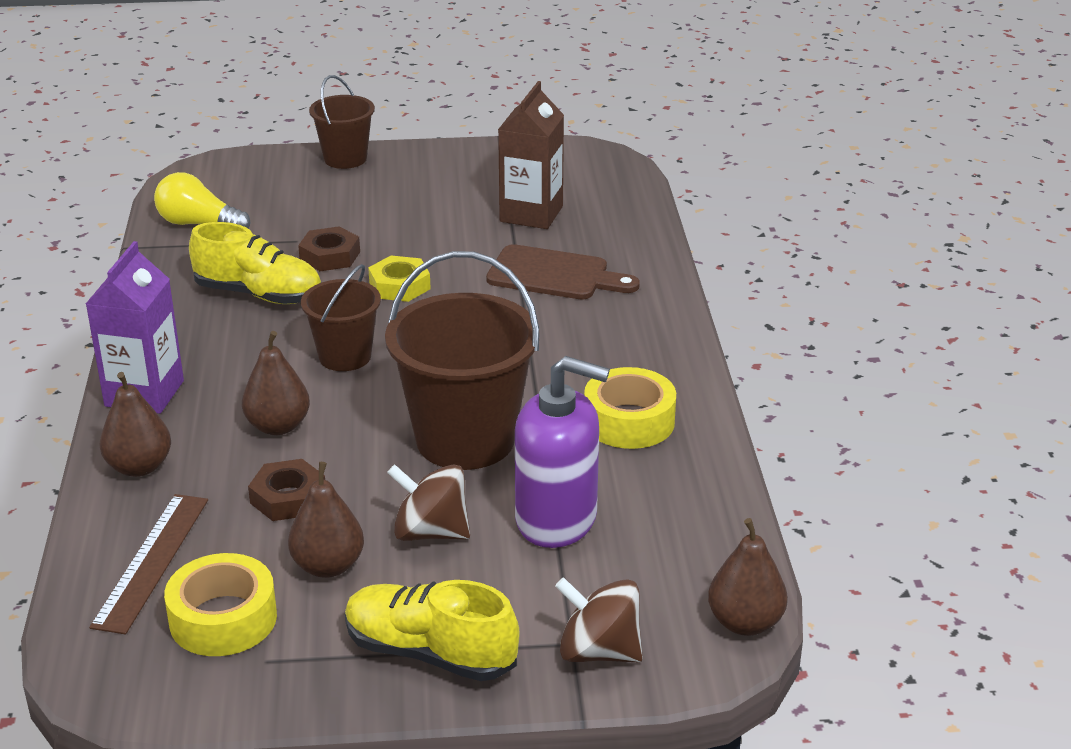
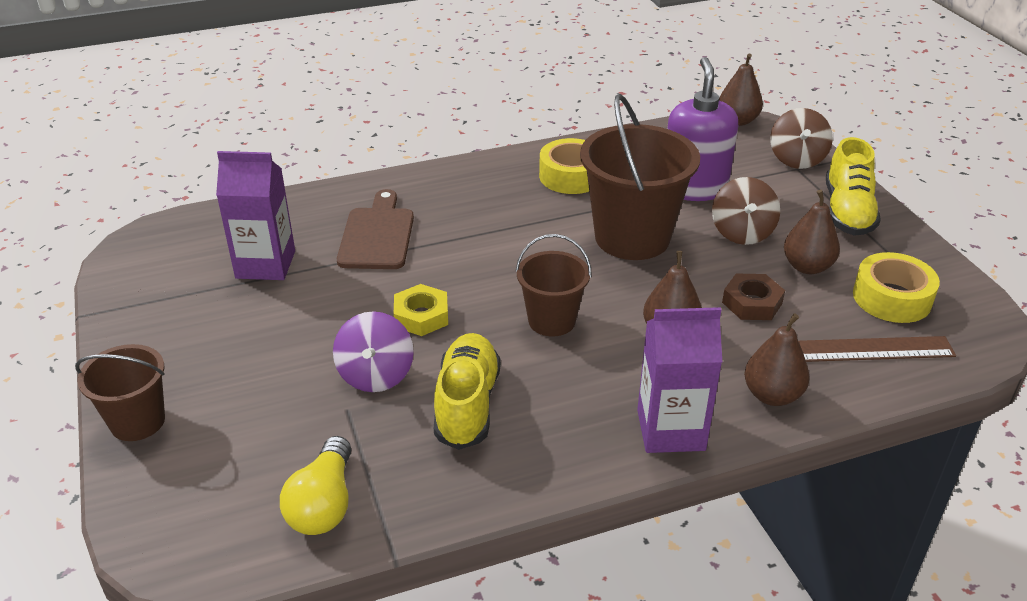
camera: 105 degrees left, 5 degrees up
brown nut [298,226,360,271] -> purple spinning top [333,311,414,392]
brown carton [498,81,564,229] -> purple carton [216,151,295,280]

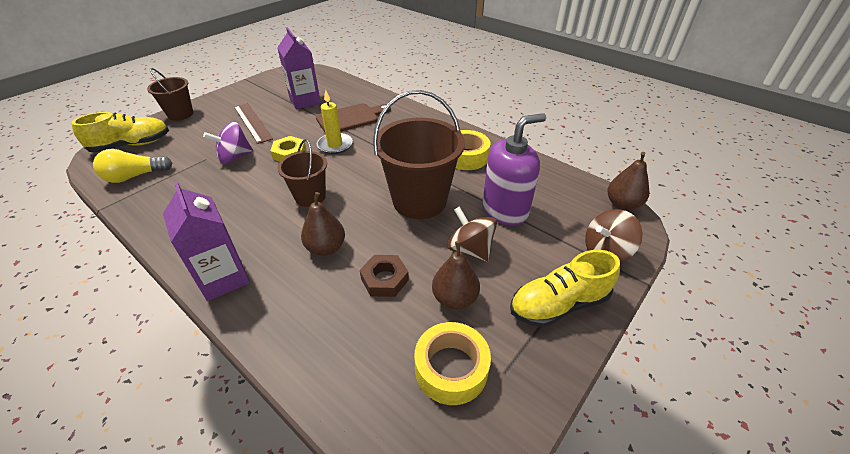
camera: 60 degrees right, 5 degrees up
yellow shoe [434,333,501,450] -> yellow shoe moved to [71,112,169,152]
brown spinning top [712,177,780,245] -> brown spinning top turned 75 degrees clockwise [447,206,497,262]
brown pear [744,313,810,406] -> none
brown ruler [798,336,956,362] -> brown ruler moved to [234,103,273,144]
none -> yellow candle [317,90,353,154]

